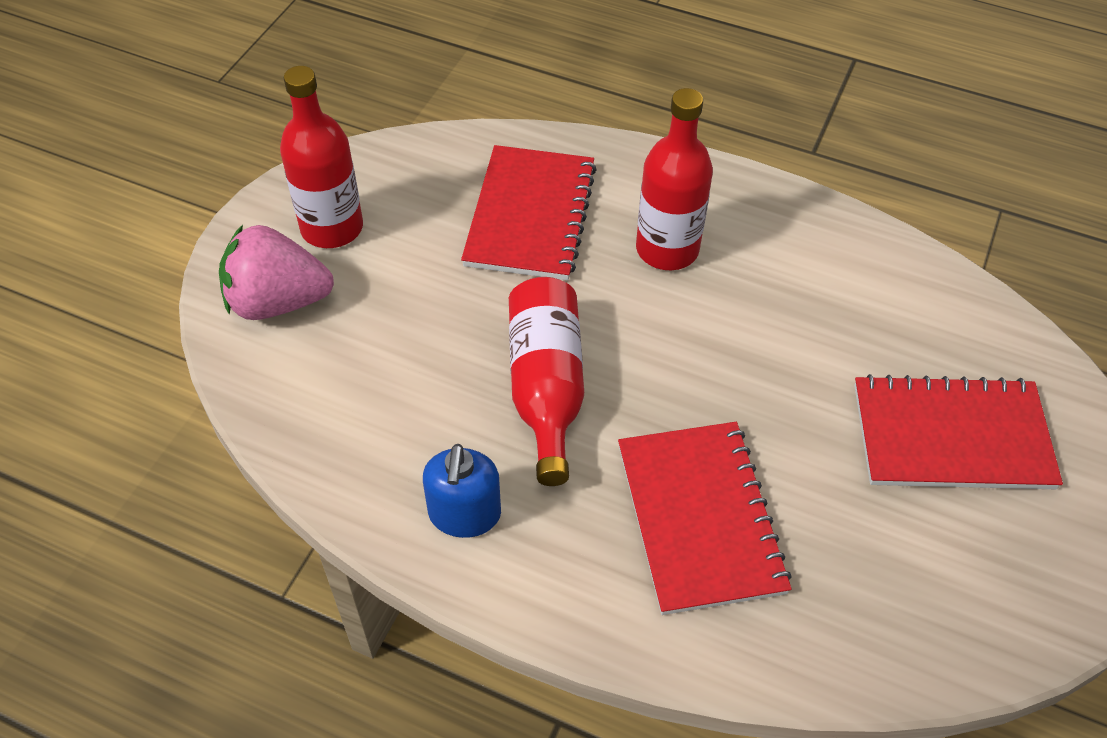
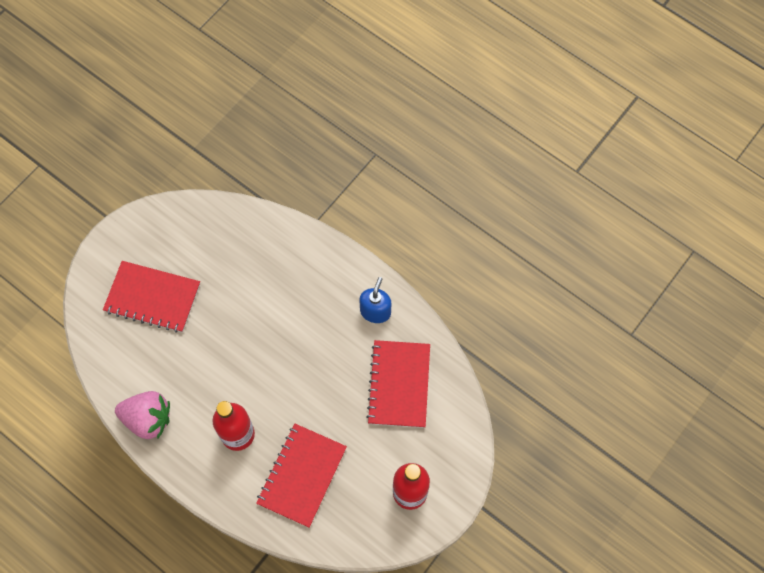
camera: 165 degrees left, 15 degrees up
pink strawberry [219,225,334,320] -> pink strawberry moved to [115,391,170,439]
red bottle [509,277,584,486] -> none
red notebook [618,422,792,615] -> red notebook moved to [366,340,430,428]

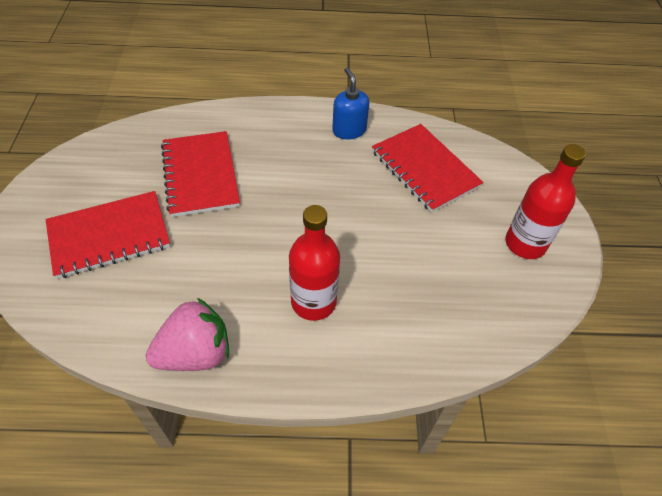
camera: 40 degrees left, 15 degrees down
red notebook [256,424,347,528] -> red notebook moved to [161,131,240,217]

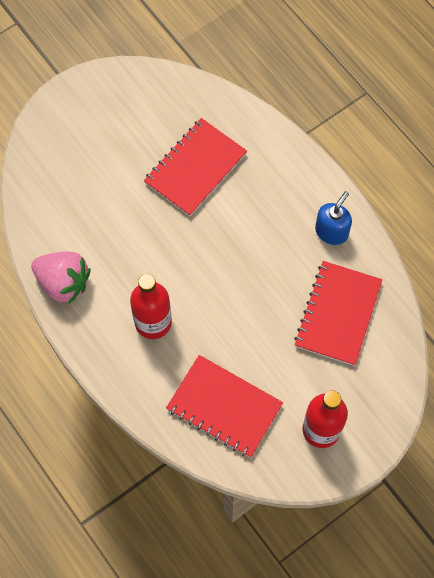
camera: 55 degrees right, 15 degrees up
red notebook [45,191,170,279] -> red notebook moved to [166,355,283,458]

